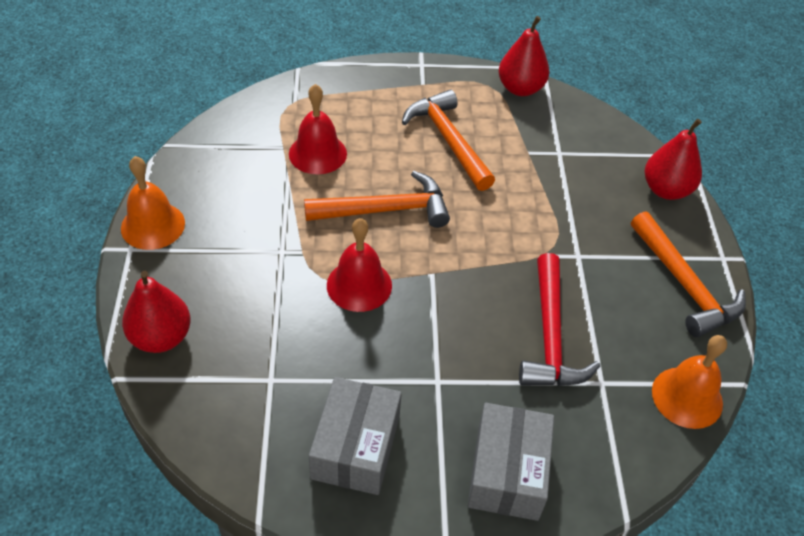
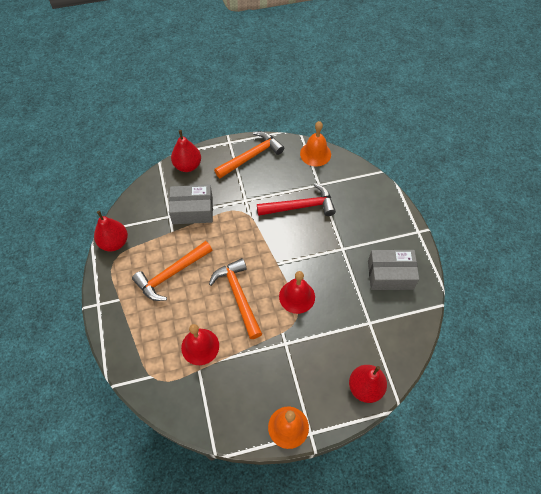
camera: 100 degrees left, 10 degrees up
grey box [468,403,554,521] -> grey box moved to [169,185,213,224]

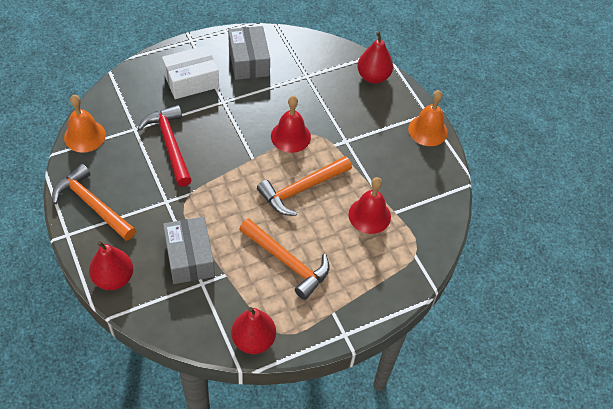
camera: 105 degrees left, 5 degrees down
none -> white box [162,45,219,99]

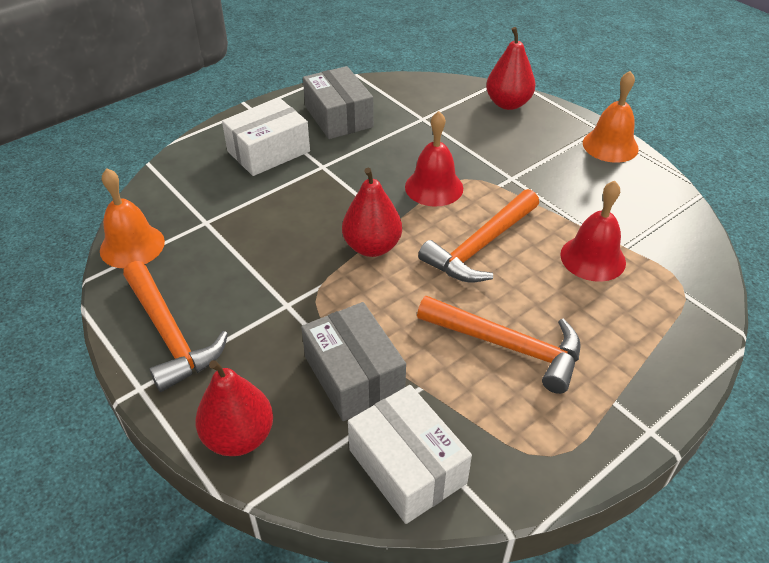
camera: 10 degrees left, 10 degrees down
orange hammer [52,163,136,241] -> orange hammer turned 150 degrees counterclockwise [123,261,228,392]
red hammer [137,105,192,187] -> none
red pear [231,307,276,354] -> red pear moved to [342,168,402,257]
none -> white box [348,385,472,524]

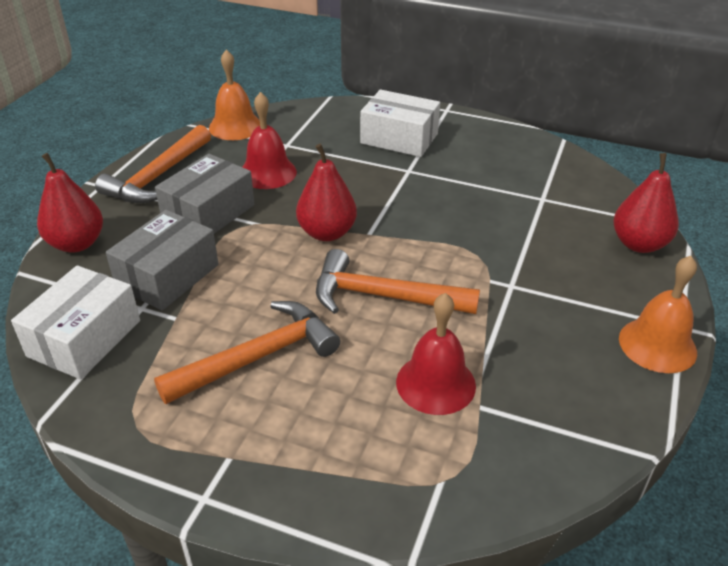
camera: 60 degrees right, 5 degrees down
grey box [303,66,374,139] -> grey box moved to [155,154,254,234]
red bell [405,111,463,207] -> red bell moved to [242,92,297,189]
orange hammer [417,295,581,394] -> orange hammer turned 120 degrees counterclockwise [154,301,340,404]

